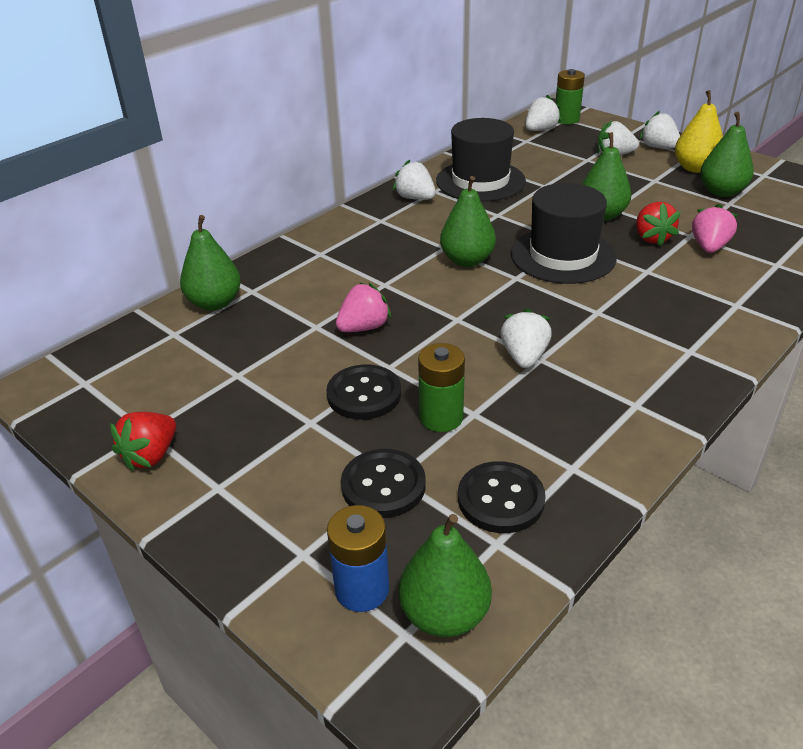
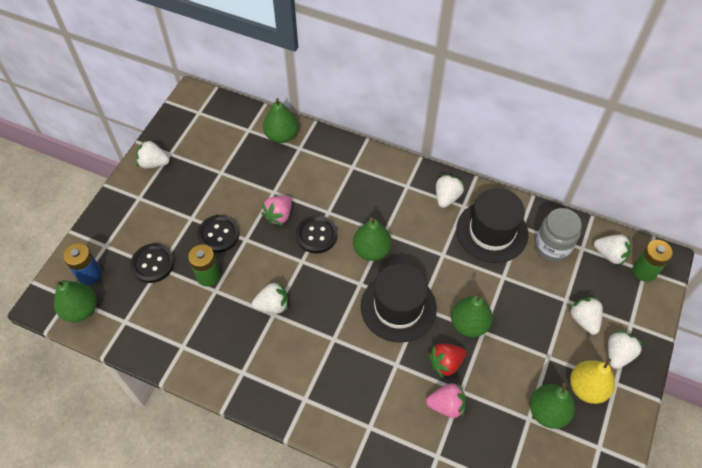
camera: 70 degrees right, 20 degrees up
red strawberry [110,412,176,471] -> white strawberry [136,140,170,169]
pink strawberry [336,282,391,332] -> pink strawberry turned 90 degrees clockwise [261,196,292,226]
black button [458,461,546,533] -> black button moved to [296,215,338,254]
none -> grey jar [535,208,582,262]

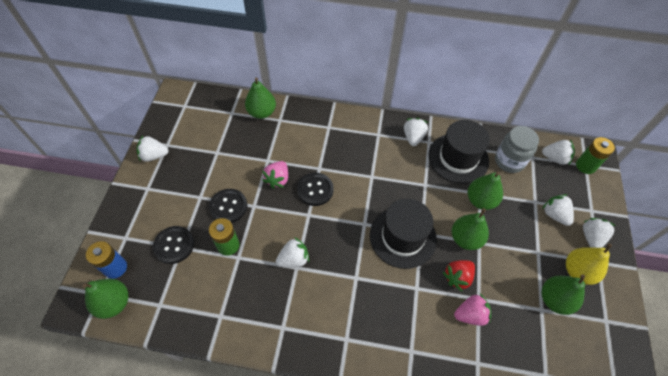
camera: 15 degrees left, 0 degrees up
green pear [353,217,392,261] -> green pear moved to [468,171,503,210]

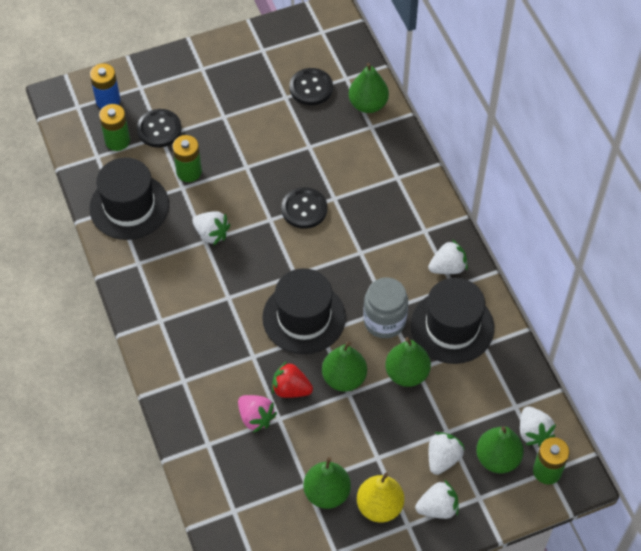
camera: 60 degrees right, 0 degrees up
green pear [82,279,128,319] -> green pear moved to [476,426,524,473]
white strawberry [136,136,169,162] -> none
black button [209,189,247,223] -> black button moved to [290,68,333,105]
pink strawberry [262,161,288,189] -> none
grey jar [495,126,539,173] -> grey jar moved to [363,277,408,338]
none -> black hat [89,157,169,240]
none -> green battery [99,104,130,151]

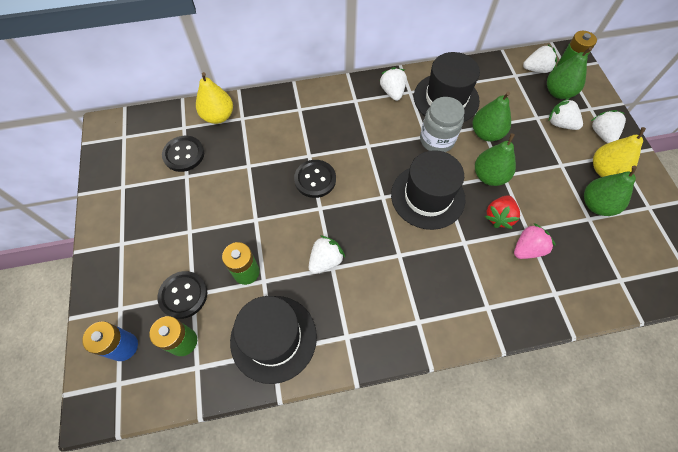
camera: 80 degrees left, 5 degrees up
green pear [349,63,389,113] -> yellow pear [196,72,233,124]

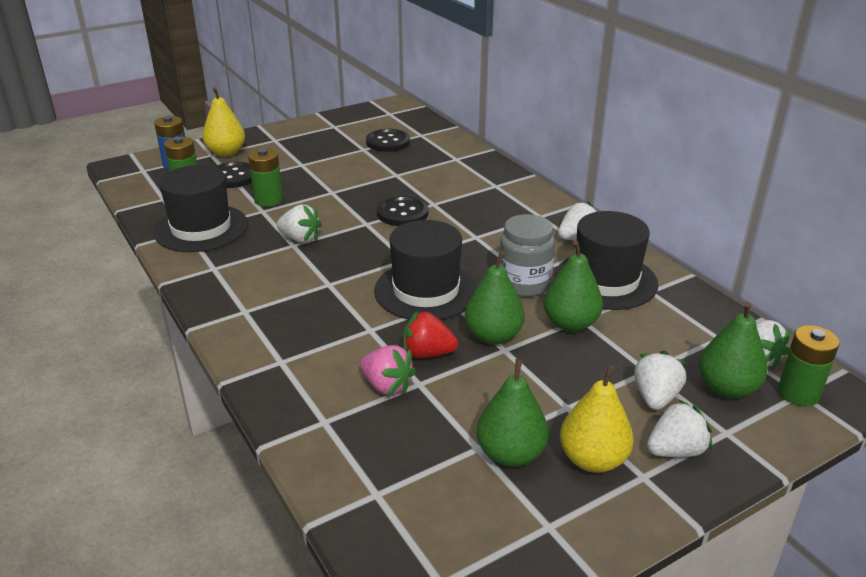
camera: 70 degrees right, 30 degrees down
yellow pear [196,72,233,124] -> yellow pear moved to [202,87,245,157]

